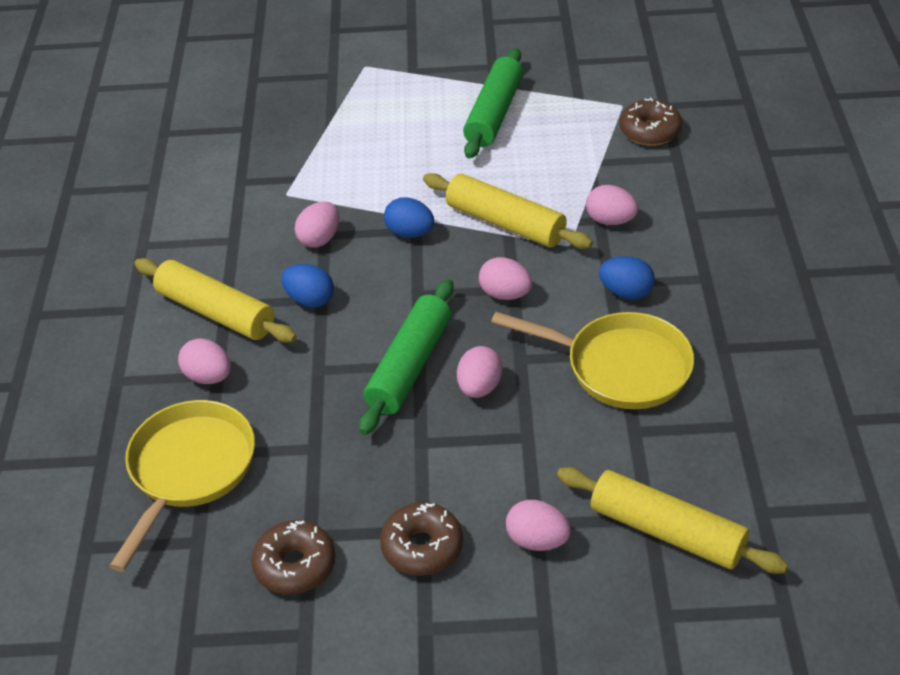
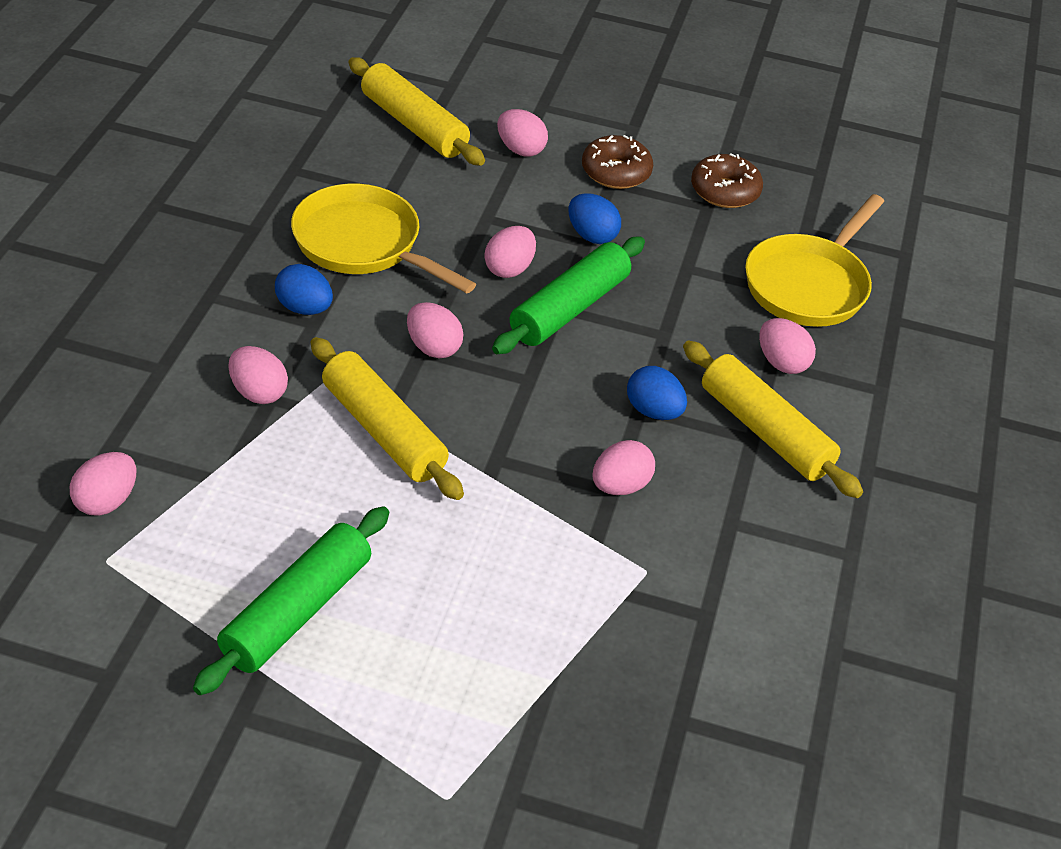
camera: 170 degrees left, 0 degrees up
blue egg [384,197,434,238] -> blue egg moved to [568,193,621,244]
brown donut [620,98,682,146] -> pink egg [70,452,136,516]

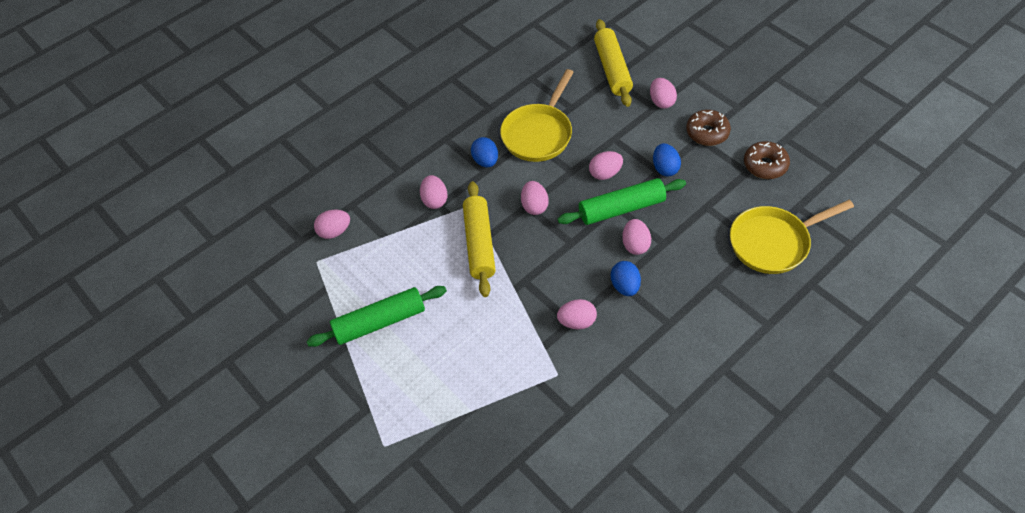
camera: 40 degrees right, 10 degrees up
yellow pan [291,184,476,293] -> yellow pan turned 135 degrees counterclockwise [500,69,574,162]
yellow rolling pin [683,340,863,498] -> none
pink egg [759,318,816,374] -> pink egg moved to [622,219,651,255]

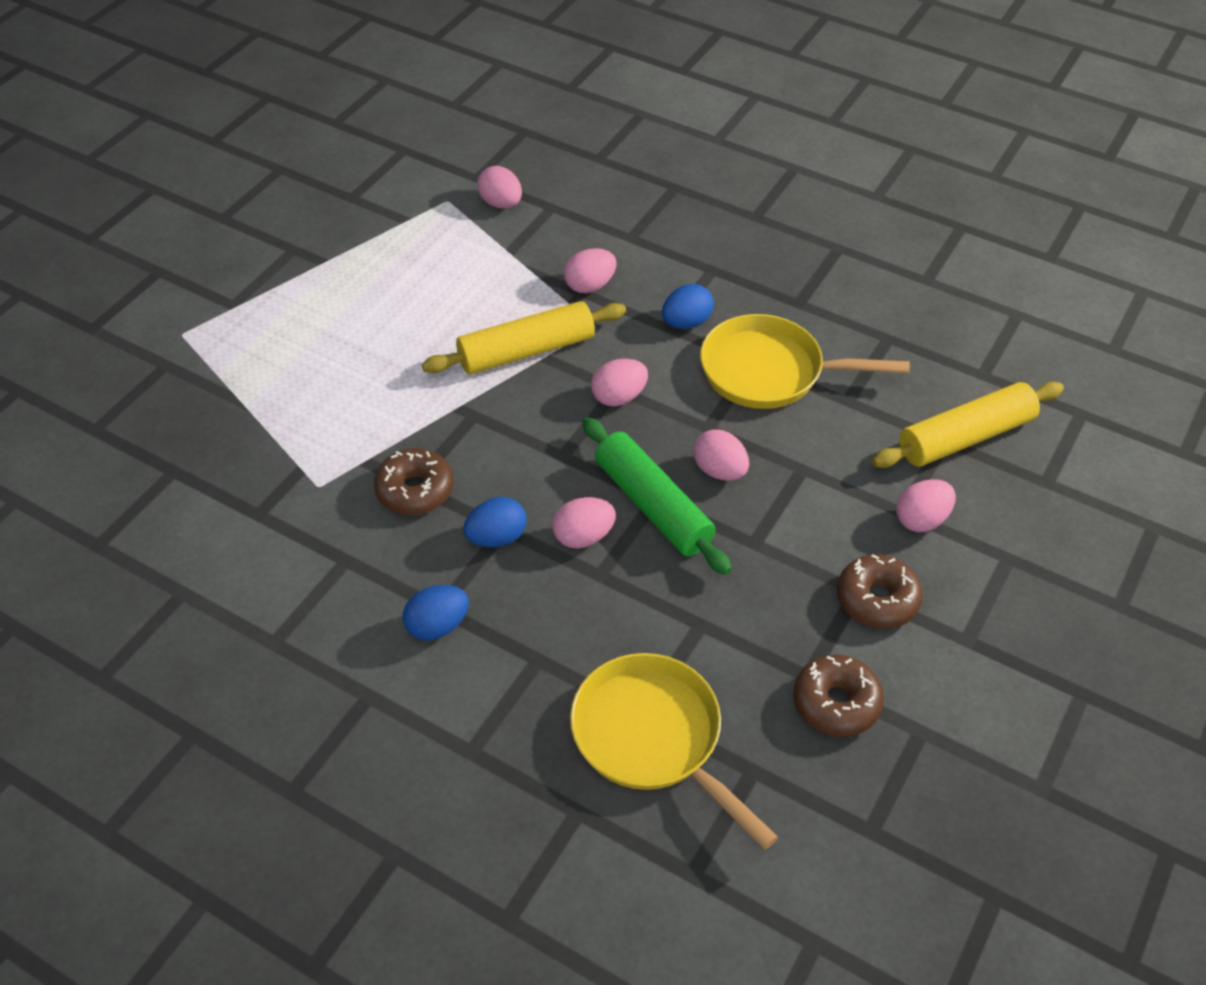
camera: 70 degrees right, 5 degrees down
green rolling pin [307,286,447,347] -> none
pink egg [557,299,597,329] -> brown donut [374,448,454,515]
blue egg [653,143,681,177] -> blue egg moved to [403,585,469,640]

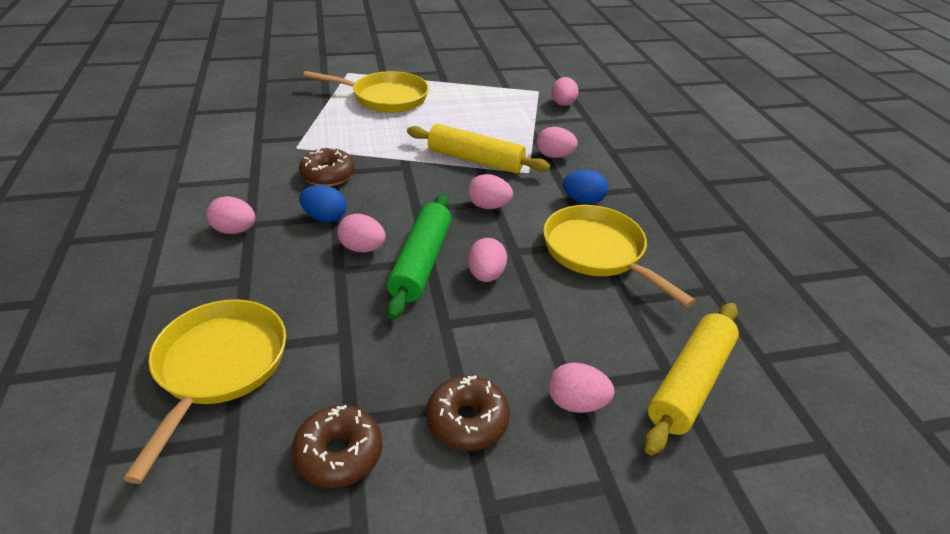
camera: 45 degrees right, 10 degrees down
blue egg [403,585,469,640] -> pink egg [206,196,256,234]
yellow rolling pin [872,382,1064,468] -> yellow rolling pin turned 75 degrees counterclockwise [644,303,739,455]
none -> yellow pan [303,71,429,113]

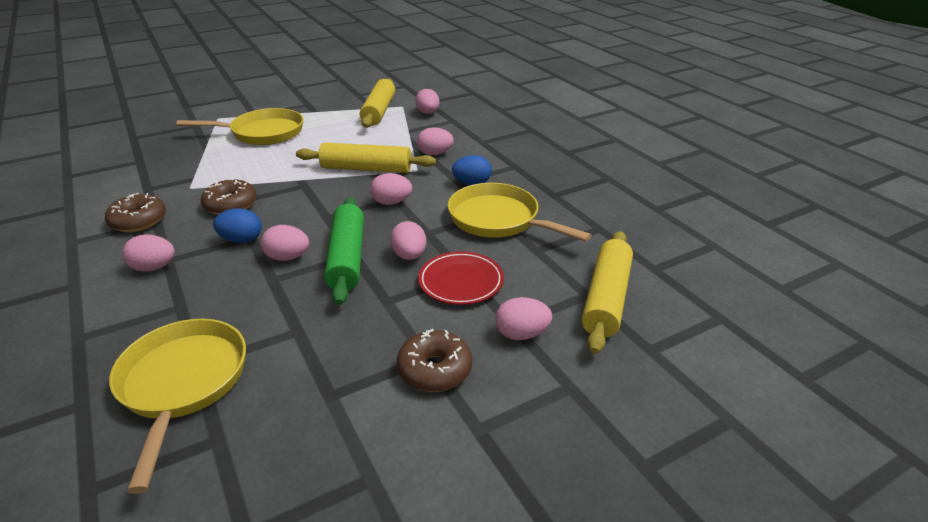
camera: 15 degrees left, 5 degrees down
brown donut [291,405,382,488] -> brown donut moved to [105,193,166,232]
none -> yellow rolling pin [360,78,395,128]
none -> red plate [418,251,504,305]

